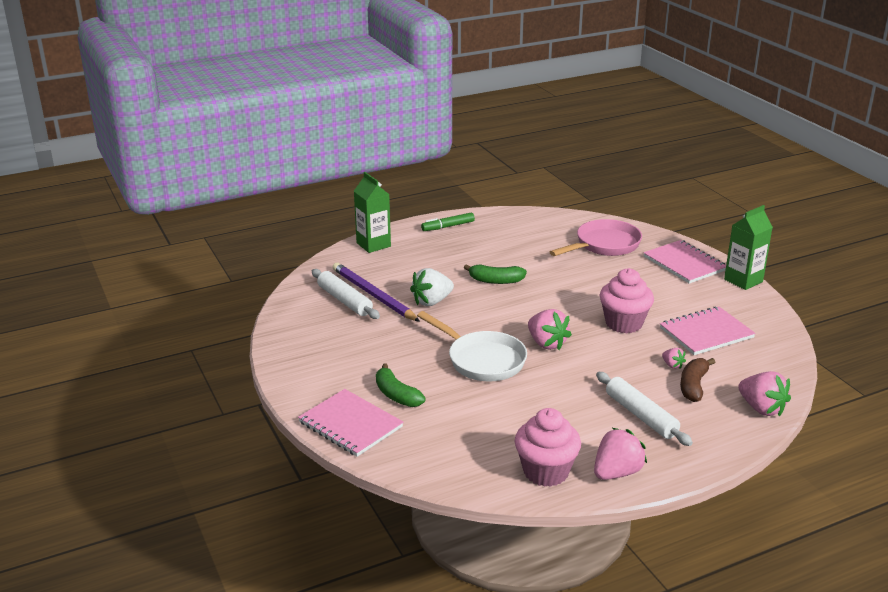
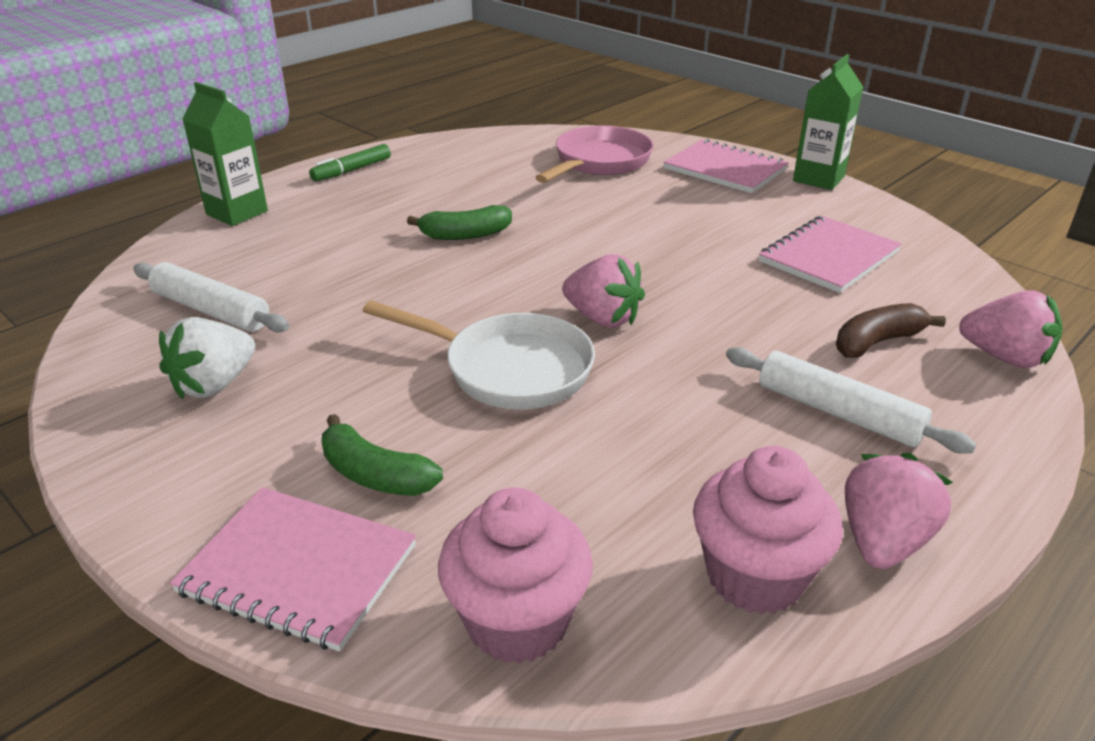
camera: 20 degrees left, 5 degrees up
purple pencil [332,263,420,322] -> none
white strawberry [410,268,454,306] -> white strawberry moved to [159,317,255,399]
pink cupcake [599,268,654,334] -> pink cupcake moved to [438,487,593,664]
pink strawberry [662,348,686,369] -> none
brown banana [680,358,715,402] -> brown banana turned 60 degrees clockwise [836,303,946,358]

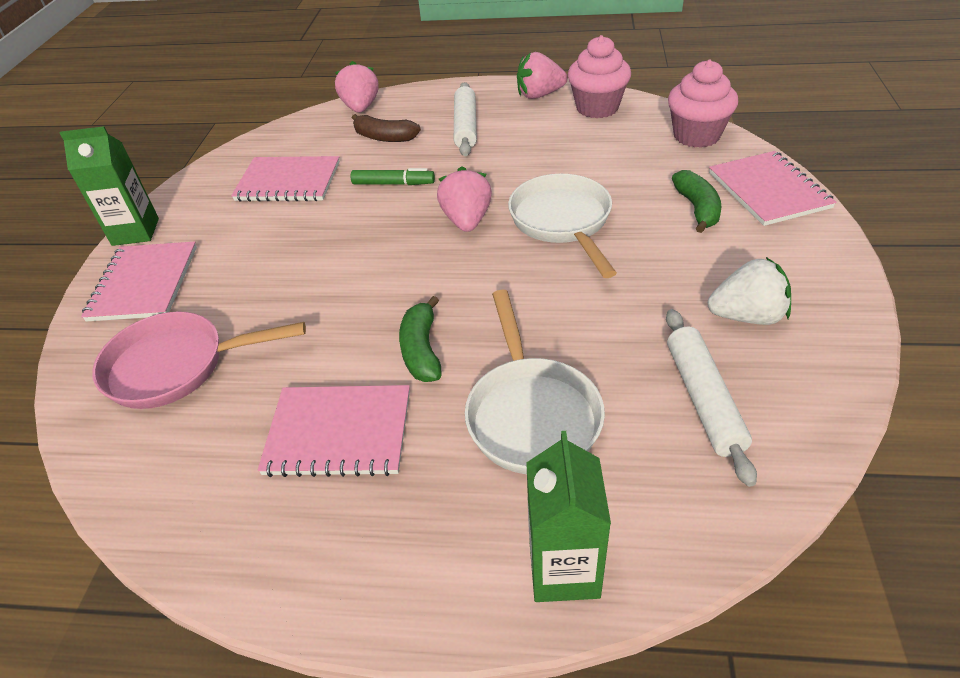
camera: 125 degrees left, 10 degrees up
green marker [309,144,391,181] -> green marker moved to [351,168,435,185]
green banana [407,205,512,240] -> green banana turned 135 degrees counterclockwise [399,296,442,382]
none -> pink notebook [257,385,410,477]
none -> white pan [465,290,605,474]

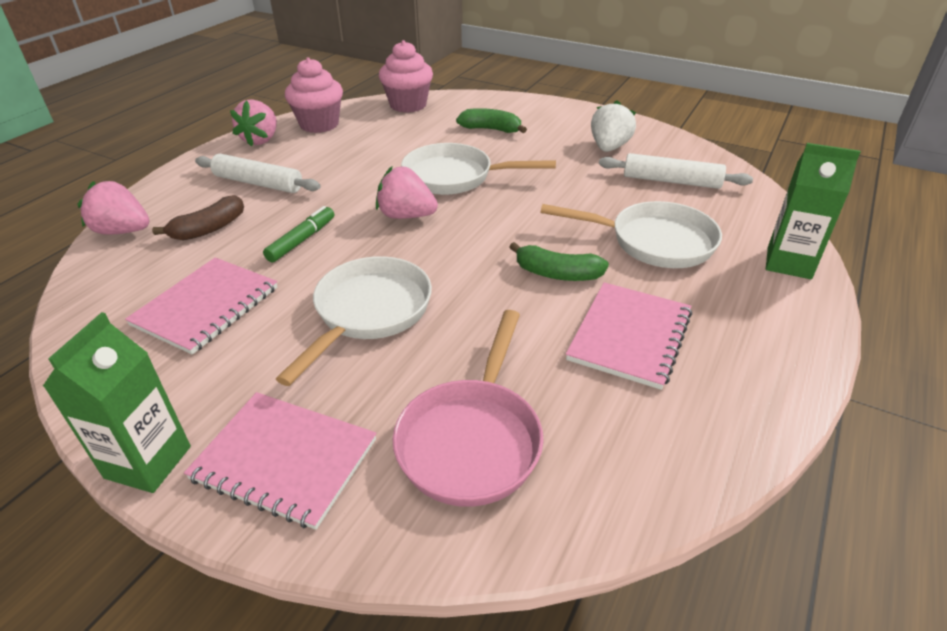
camera: 70 degrees left, 5 degrees down
pink notebook [709,151,836,226] -> none
none -> white pan [276,256,432,386]

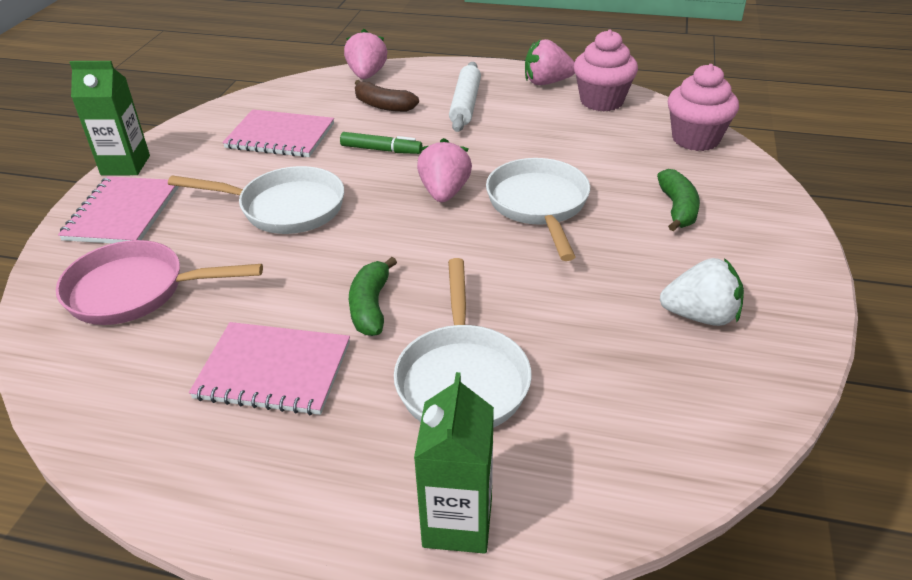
camera: 75 degrees right, 0 degrees up
white rolling pin [599,153,753,189] -> none

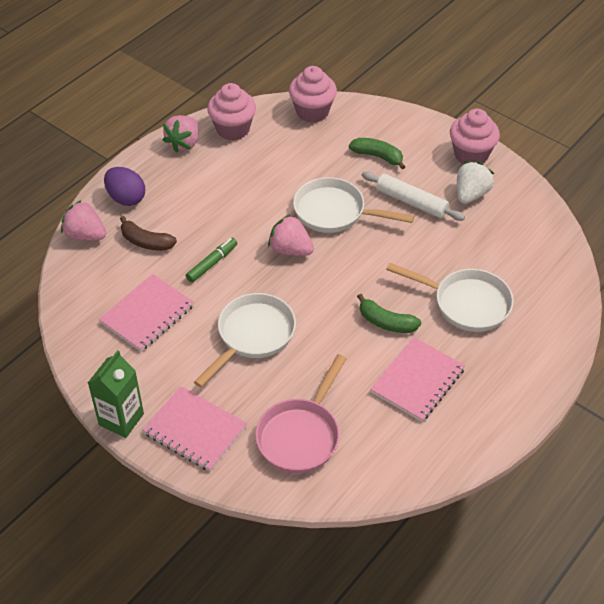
camera: 65 degrees left, 10 degrees up
brown banana [355,80,419,112] -> brown banana turned 60 degrees clockwise [120,216,177,251]
green carton [414,372,494,554] -> none
white rolling pin [449,62,481,132] -> white rolling pin moved to [362,172,465,221]
none -> purple egg [104,167,145,206]
none -> pink cupcake [450,109,500,164]

